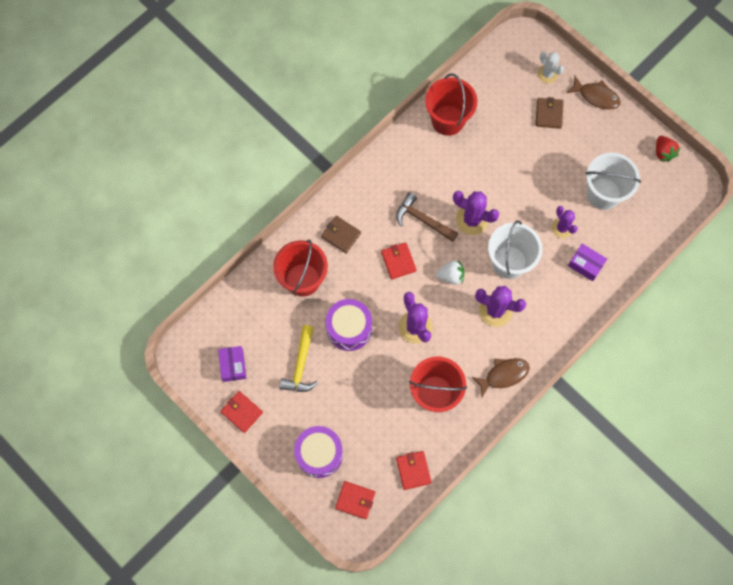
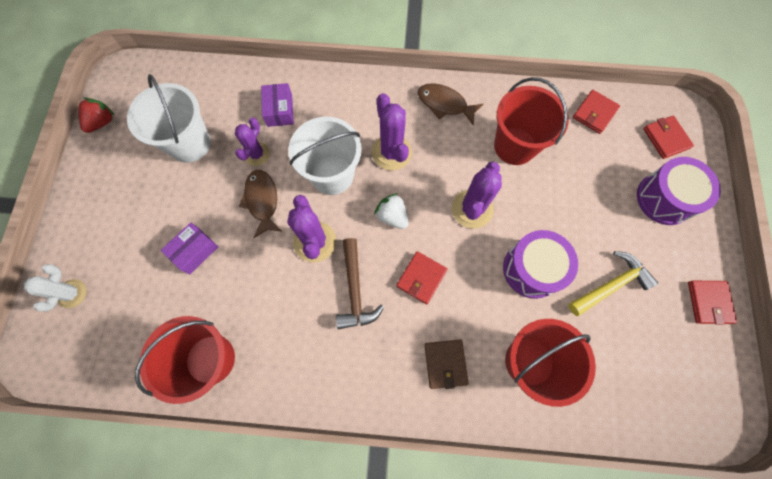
camera: 130 degrees left, 0 degrees up
purple box [218,346,246,382] -> purple box moved to [161,223,218,274]
brown wallet [536,97,563,129] -> none
brown fish [566,76,621,109] -> brown fish moved to [239,170,283,238]

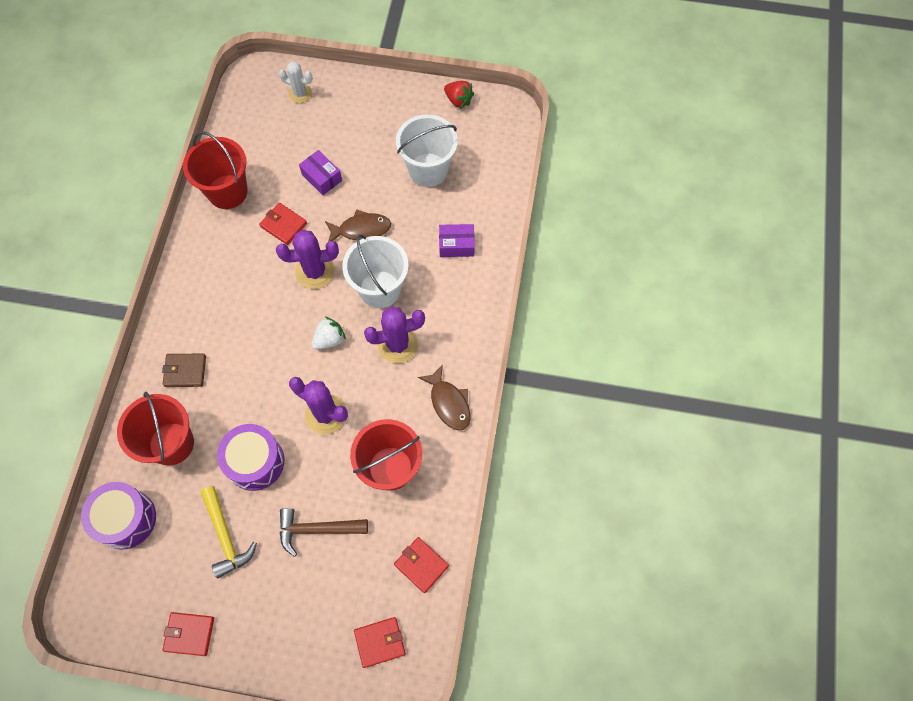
camera: 95 degrees right, 5 degrees down
purple cactus [235,118,270,166] -> none
brown hammer [336,238,384,329] -> brown hammer moved to [280,508,368,557]
red wallet [396,251,447,304] -> red wallet moved to [259,203,307,245]
brown fish [418,83,484,126] -> brown fish turned 120 degrees clockwise [418,364,470,431]
purple drum [637,157,721,225] -> purple drum moved to [81,482,156,550]

